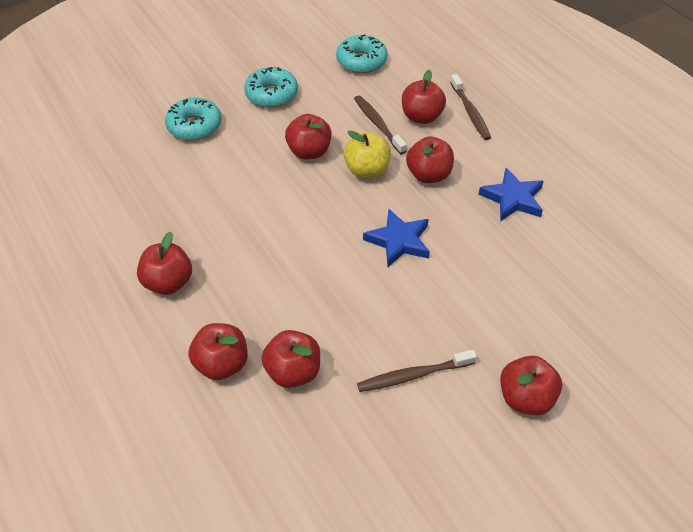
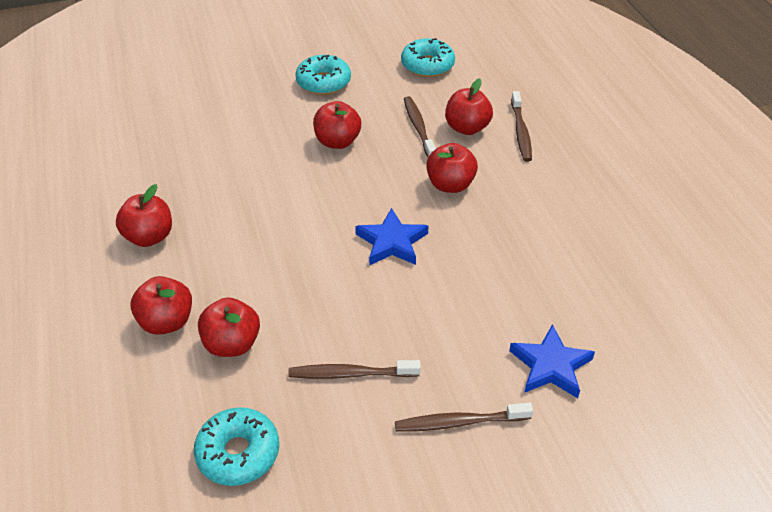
camera: 15 degrees right, 5 degrees down
turquoise donut [165,97,222,141] -> turquoise donut moved to [194,407,279,486]
yellow apple [344,131,391,178] -> none
blue star [479,168,544,221] -> blue star moved to [509,324,595,398]
red apple [500,356,562,415] -> brown toothbrush [395,402,533,432]

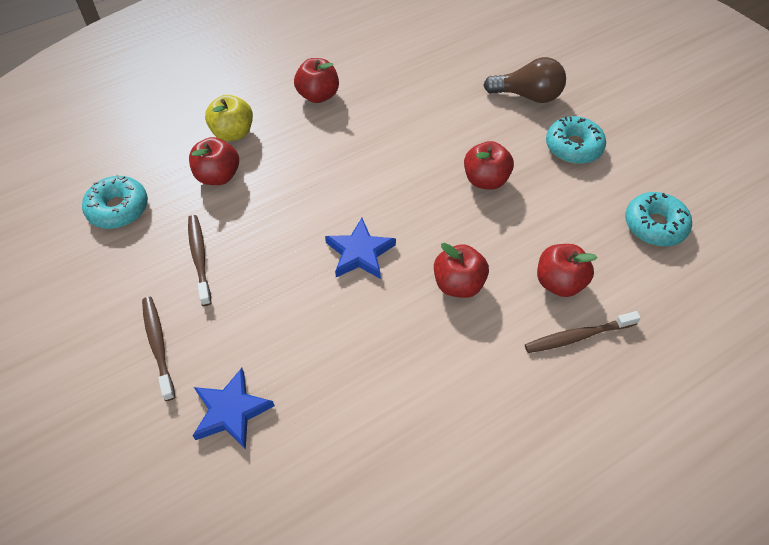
camera: 75 degrees right, 10 degrees up
red apple [130,276,192,335] -> yellow apple [205,95,253,141]
brown toothbrush [404,96,436,157] -> none
none -> brown light bulb [483,57,566,103]

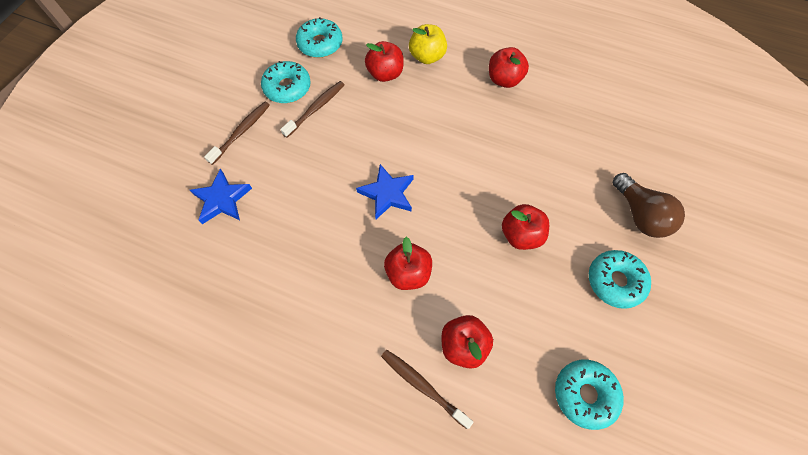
camera: 55 degrees right, 10 degrees up
none -> turquoise donut [261,61,311,103]

